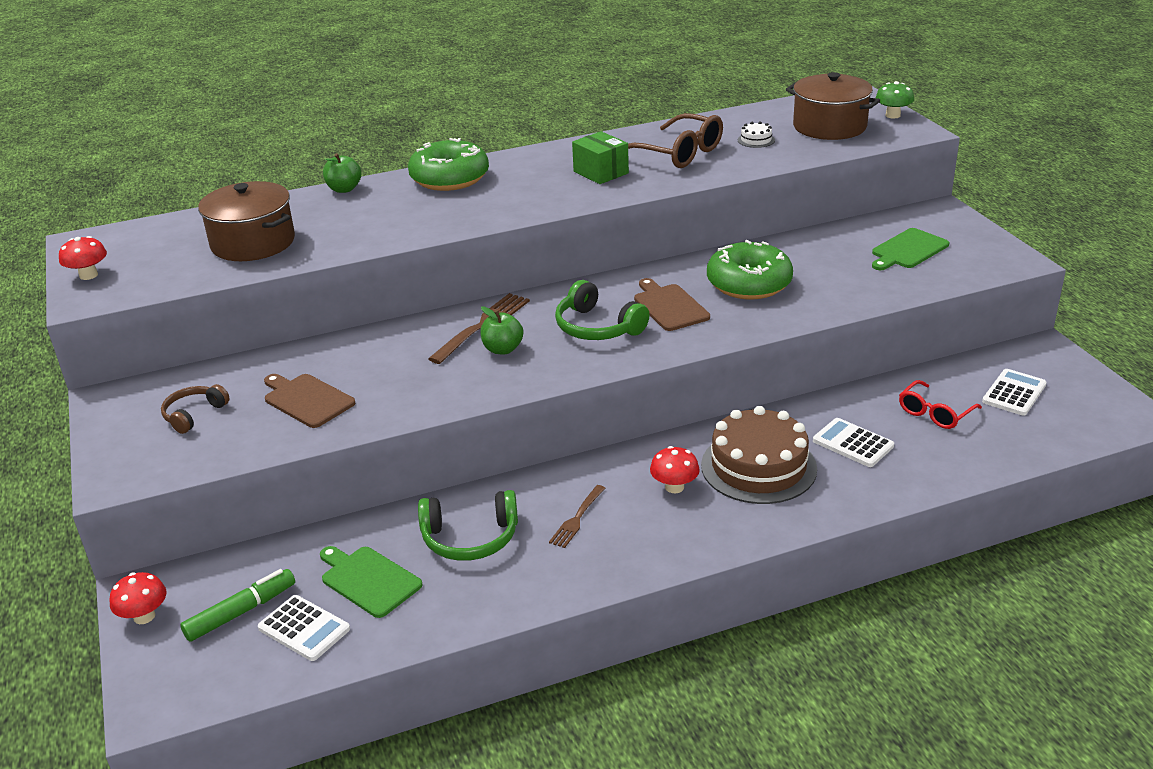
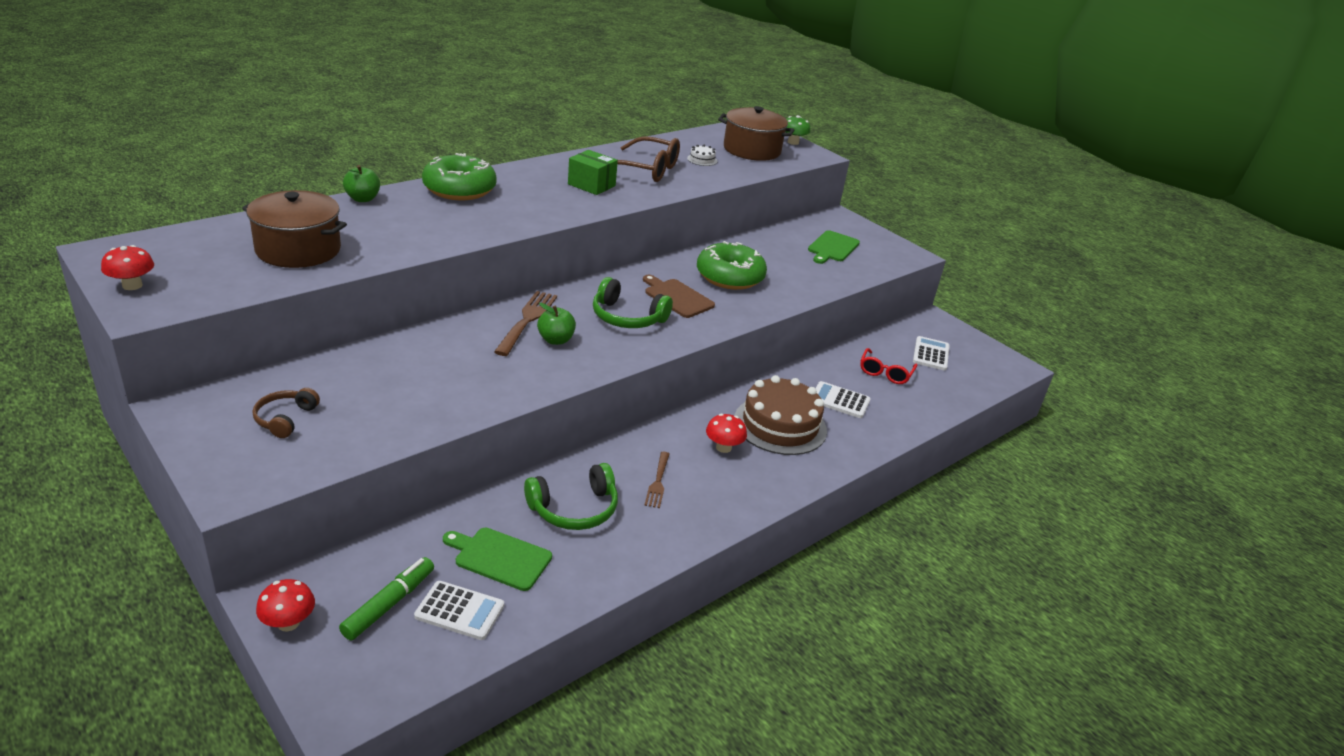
camera: 25 degrees left, 0 degrees up
brown cutting board [264,374,355,428] -> none

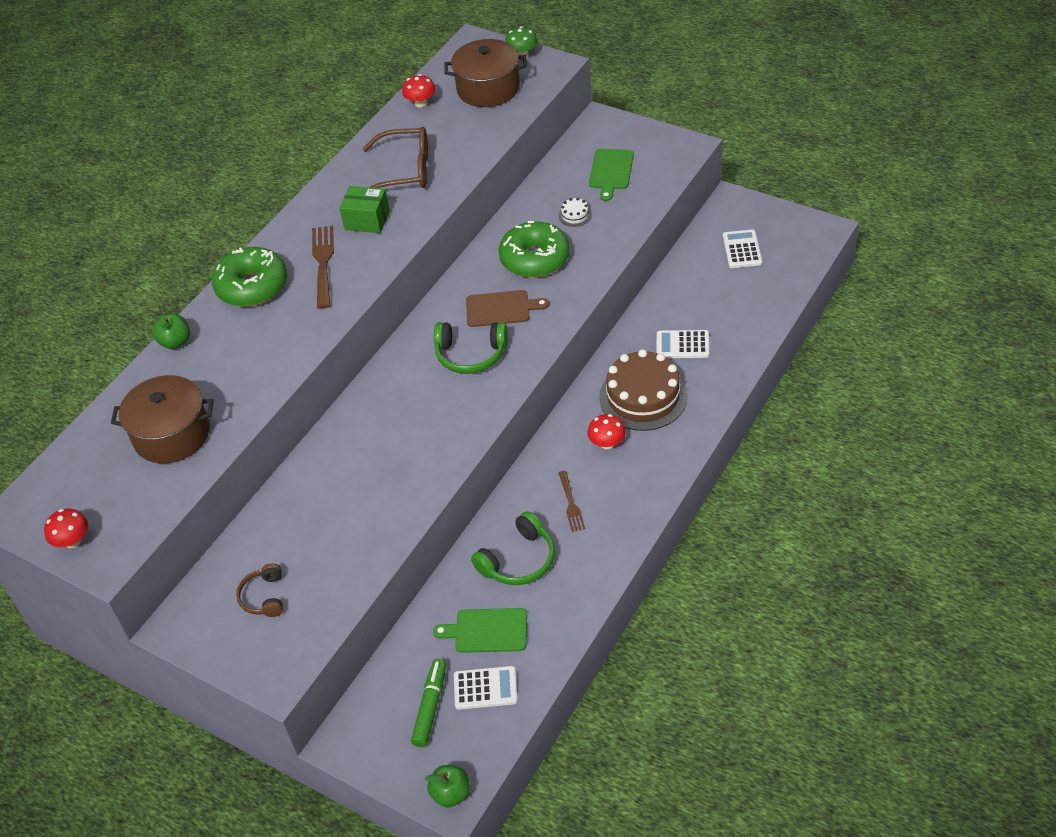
camera: 10 degrees left, 15 degrees up
red mushroom [256,579,315,631] -> red mushroom moved to [402,74,436,107]
brown fork [494,291,557,356] -> brown fork moved to [312,225,334,309]
green apple [537,303,576,345] -> green apple moved to [425,765,470,808]
brown cutting board [643,275,715,318] -> brown cutting board turned 150 degrees clockwise [466,290,549,327]
white cake [687,145,717,166] -> white cake moved to [559,198,592,227]
red glasses [860,348,918,384] -> none

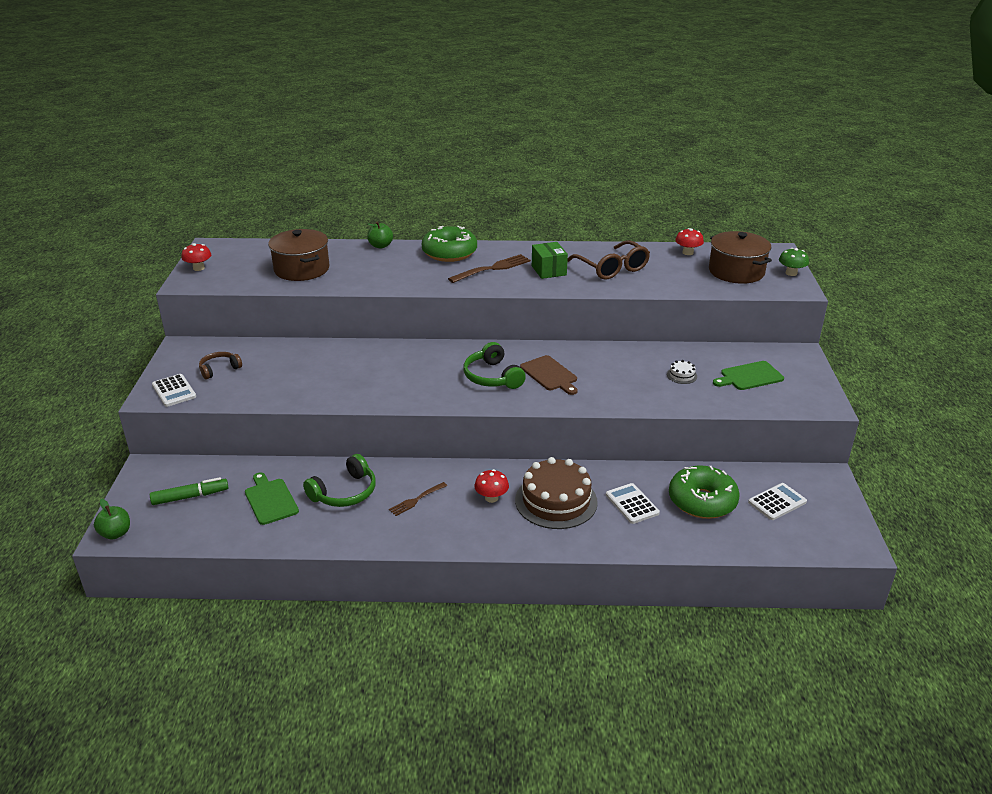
camera: 55 degrees right, 15 degrees down
white calculator [454,666,518,710] -> white calculator moved to [152,374,196,407]
green headphones [471,511,555,585] -> green headphones turned 60 degrees counterclockwise [303,454,376,507]
green donut [499,221,570,278] -> green donut moved to [669,465,740,519]

